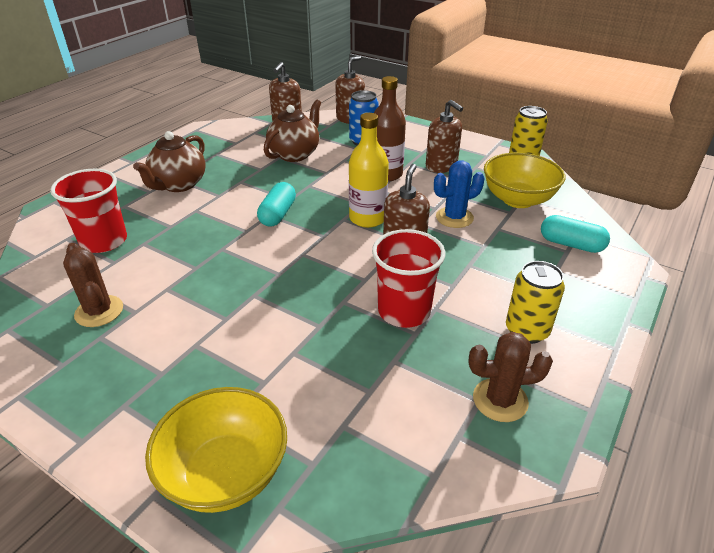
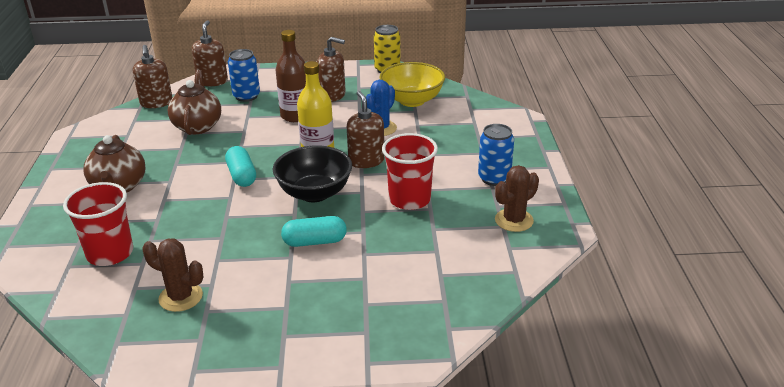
camera: 35 degrees left, 5 degrees down
yellow bowl [145,387,287,513] -> none
yellow can [506,261,565,344] -> blue can [478,124,514,186]
turquoise capsule [541,215,610,253] -> turquoise capsule moved to [281,216,347,247]
none -> black bowl [273,145,352,202]

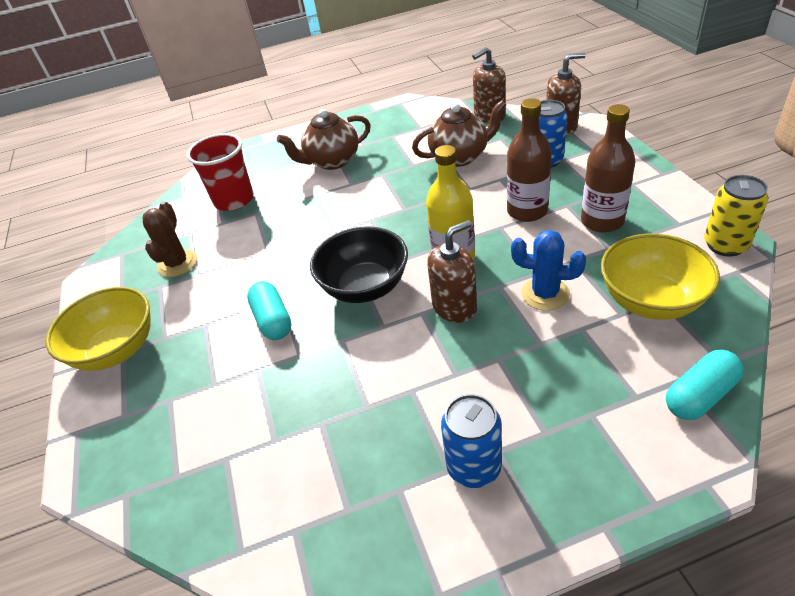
camera: 80 degrees right, 10 degrees up
turquoise capsule [225,146,256,187] -> turquoise capsule moved to [666,350,744,420]
brown soap dispenser [317,37,346,102] -> brown bottle [581,104,636,232]
red cup [382,133,438,210] -> none
brown cactus [495,165,539,232] -> none
none -> yellow bowl [46,287,151,371]

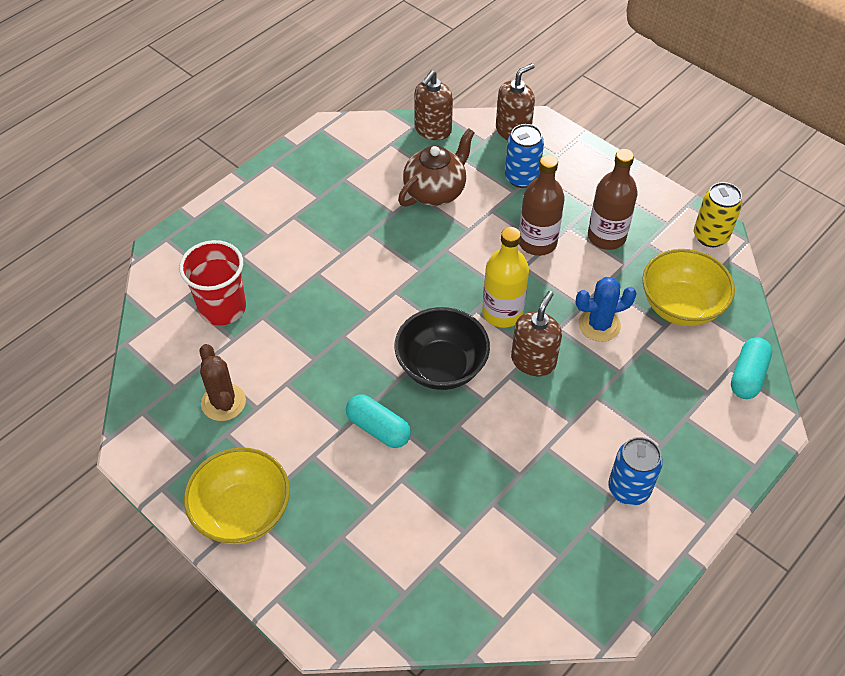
camera: 35 degrees left, 10 degrees up
brown teapot [277,109,371,170] -> none

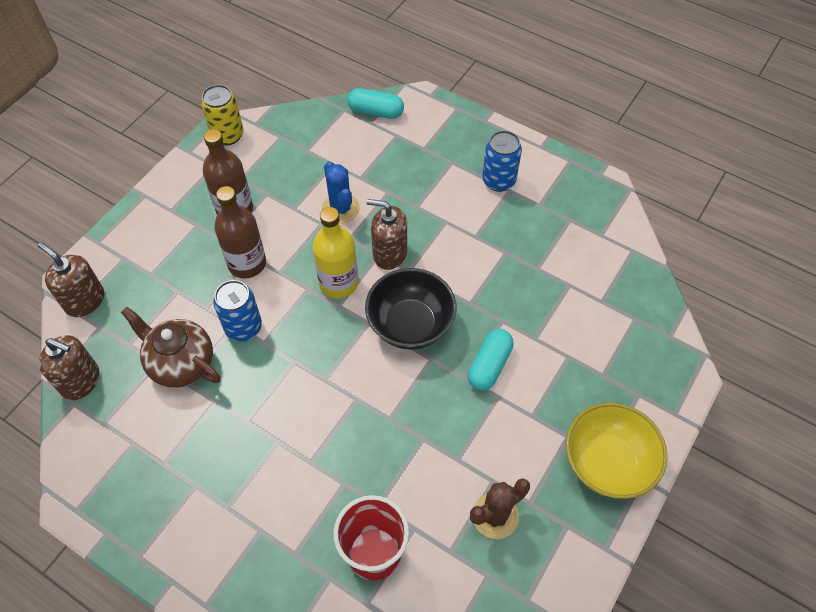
camera: 100 degrees left, 5 degrees up
blue can [505,124,544,188] -> blue can moved to [213,280,262,341]
yellow bowl [642,249,735,326] -> none

